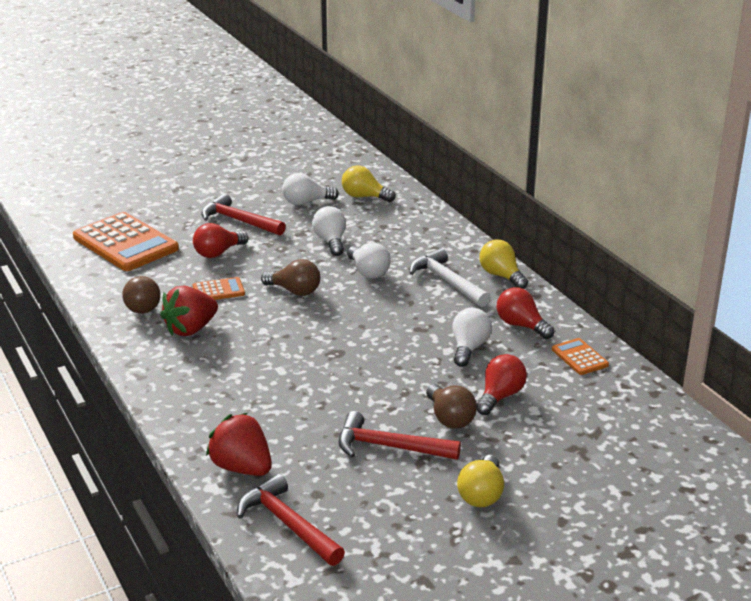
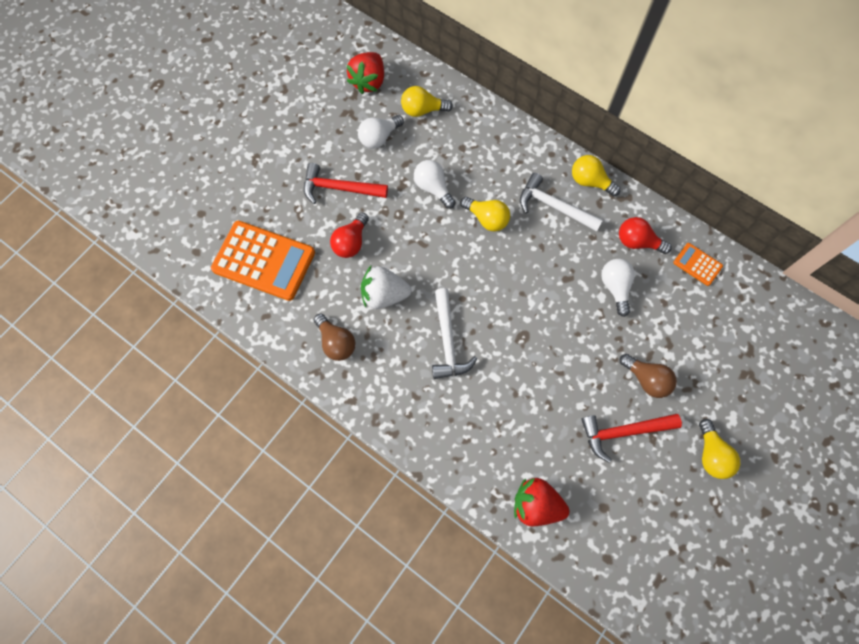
camera: 25 degrees left, 40 degrees up
red strawberry [160,285,218,336] -> red strawberry moved to [347,52,384,94]
orange calculator [193,277,245,300] -> white strawberry [361,266,411,309]
red hammer [237,474,345,566] -> none
brown light bulb [261,259,320,296] -> none
white light bulb [347,243,391,278] -> yellow light bulb [461,197,510,232]
red light bulb [477,354,527,415] -> none
none -> white hammer [432,288,478,379]

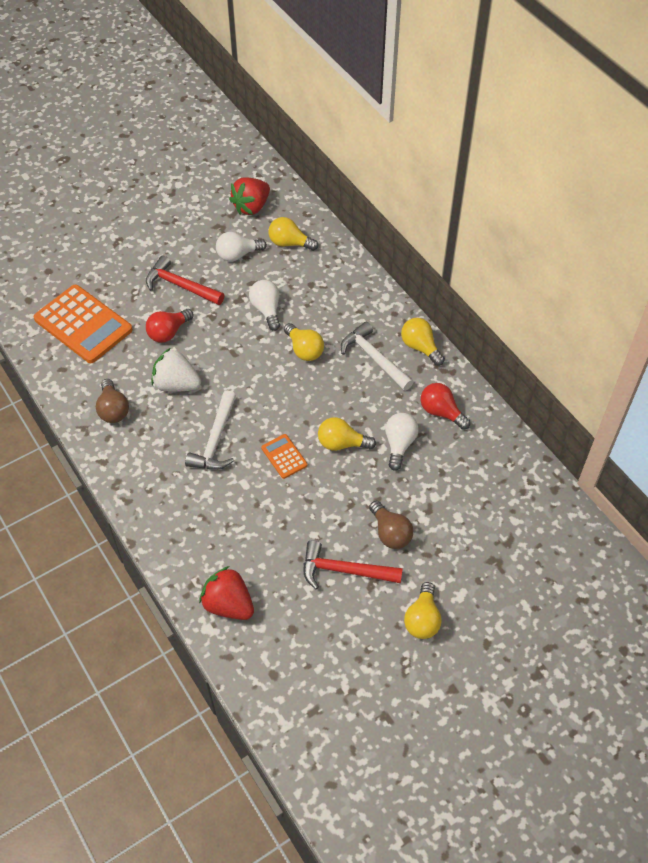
camera: 20 degrees right, 15 degrees down
orange calculator [674,243,723,286] -> orange calculator moved to [261,434,307,479]
none -> yellow light bulb [318,417,376,451]

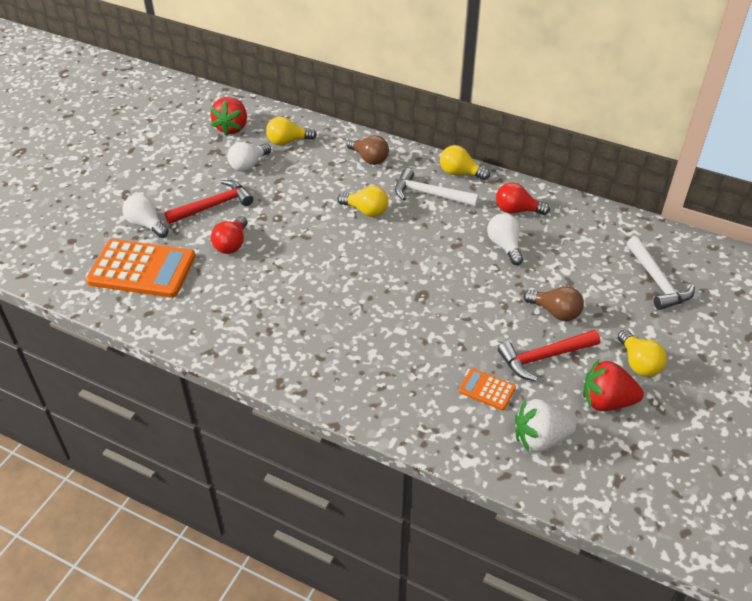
camera: 30 degrees left, 10 degrees down
brown light bulb [96,379,129,423] -> brown light bulb moved to [347,135,389,165]
red hammer [146,255,224,305] -> red hammer turned 150 degrees clockwise [164,180,253,224]
white strawberry [151,348,201,392] -> white strawberry moved to [515,399,576,452]
white hammer [185,391,236,470] -> white hammer moved to [627,236,695,310]
red strawberry [199,566,254,620] -> red strawberry moved to [583,359,644,411]
white light bulb [249,280,280,331] -> white light bulb moved to [123,194,169,238]
orange calculator [261,434,307,479] -> orange calculator moved to [459,368,516,410]
yellow light bulb [318,417,376,451] -> none

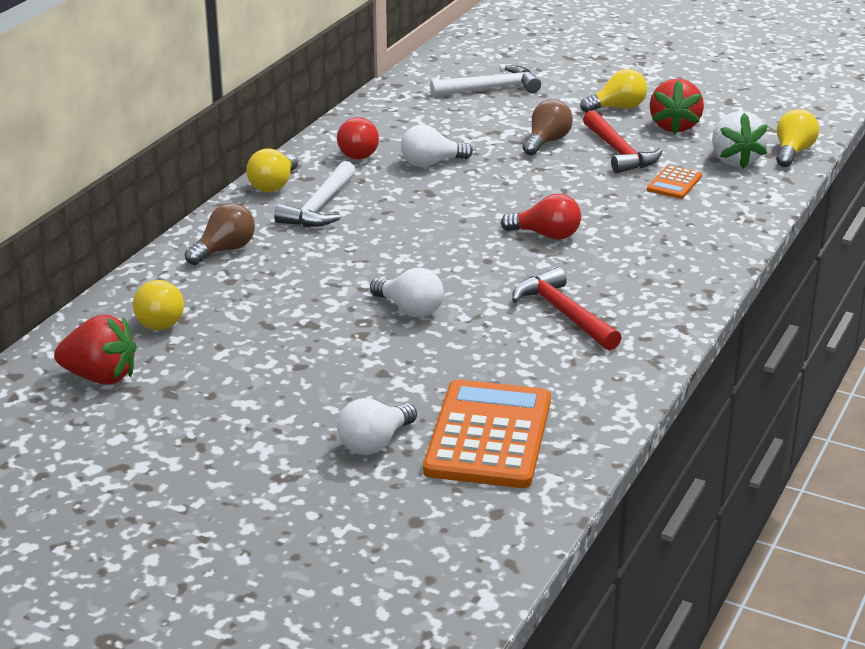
camera: 90 degrees left, 15 degrees down
red hammer [164,180,253,224] -> red hammer moved to [512,267,622,351]
red light bulb [211,216,248,254] -> red light bulb moved to [501,194,581,240]
white light bulb [227,142,271,172] -> white light bulb moved to [370,268,444,318]
yellow light bulb [337,186,389,217] -> yellow light bulb moved to [776,109,819,167]

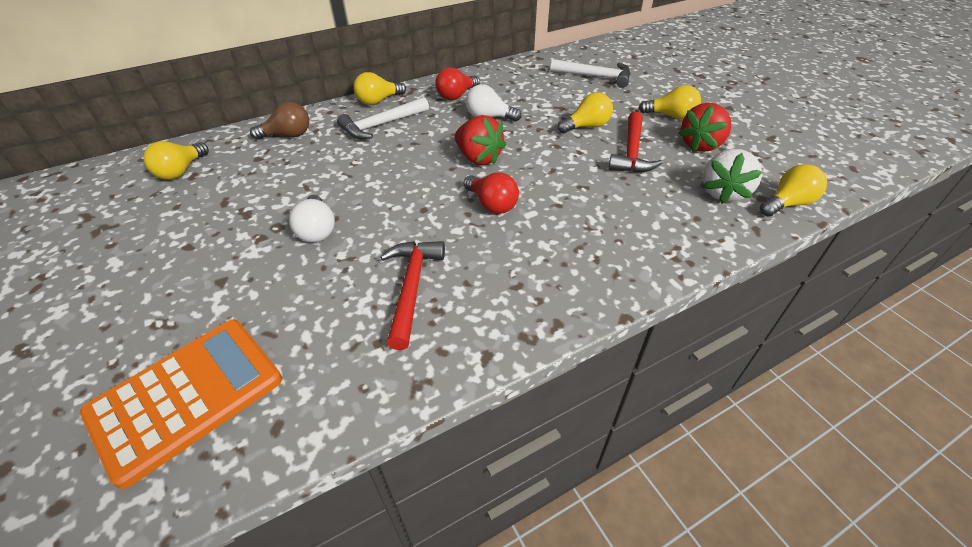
camera: 35 degrees right, 15 degrees up
red strawberry [54,314,137,385] -> red strawberry moved to [455,115,506,165]
white light bulb [337,398,417,455] -> none
brown light bulb [522,99,573,155] -> yellow light bulb [557,92,613,134]
orange calculator [647,165,702,199] -> none

